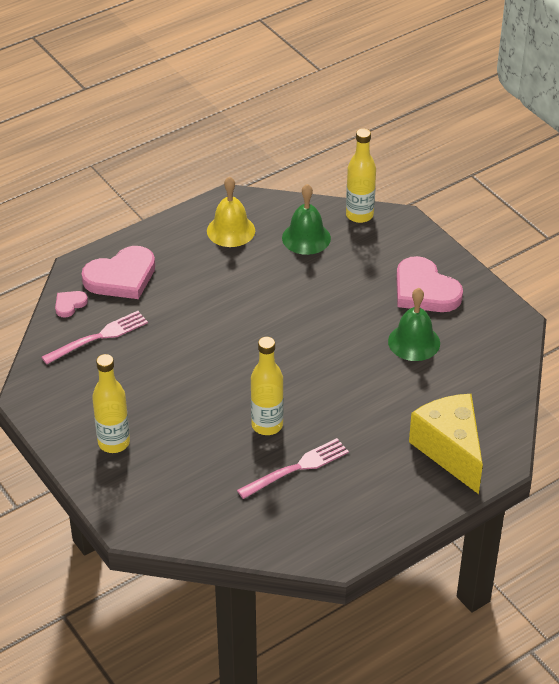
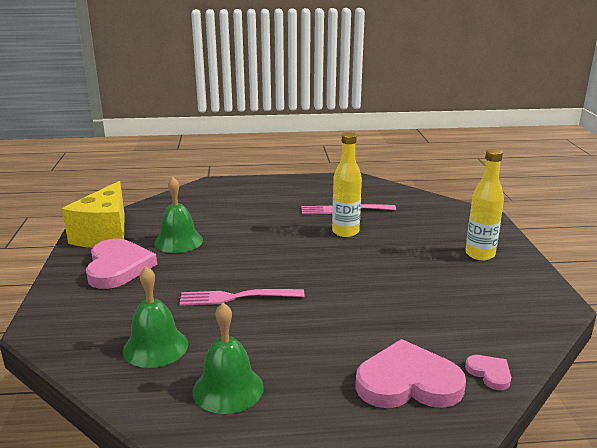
camera: 150 degrees left, 20 degrees down
pink fork [42,311,148,364] -> pink fork moved to [179,289,304,306]
pink heart [55,291,88,317] -> pink heart turned 105 degrees counterclockwise [465,355,511,390]
yellow bell [207,176,255,247] -> green bell [193,303,264,414]
yellow bottle [346,128,376,223] -> none
yellow cheese [409,394,483,494] -> yellow cheese moved to [62,181,125,248]

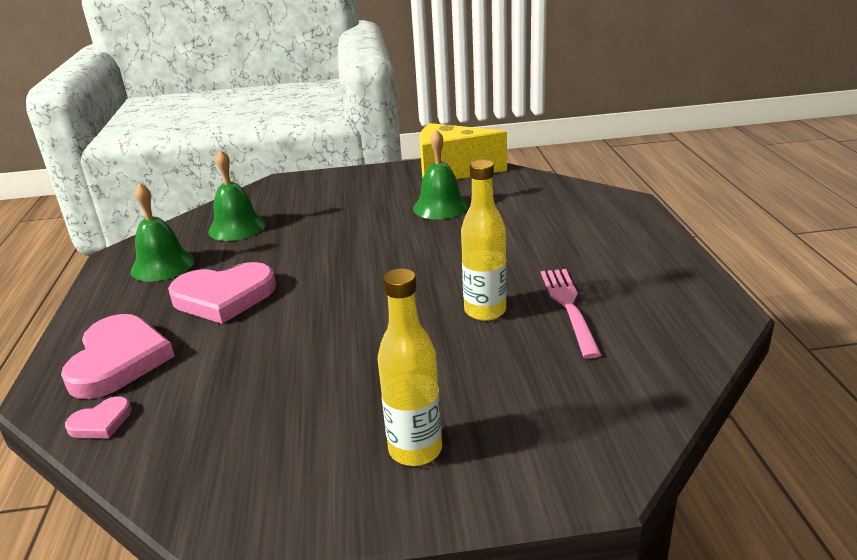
camera: 90 degrees right, 5 degrees up
pink heart [86,239,157,289] -> pink heart moved to [168,262,276,324]
pink fork [179,289,304,306] -> none

